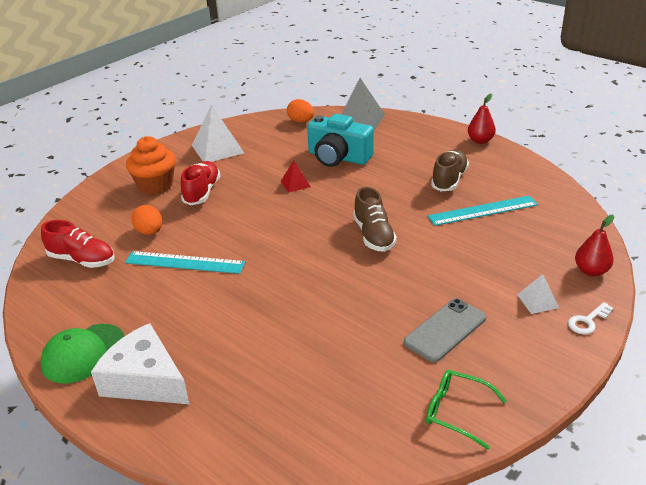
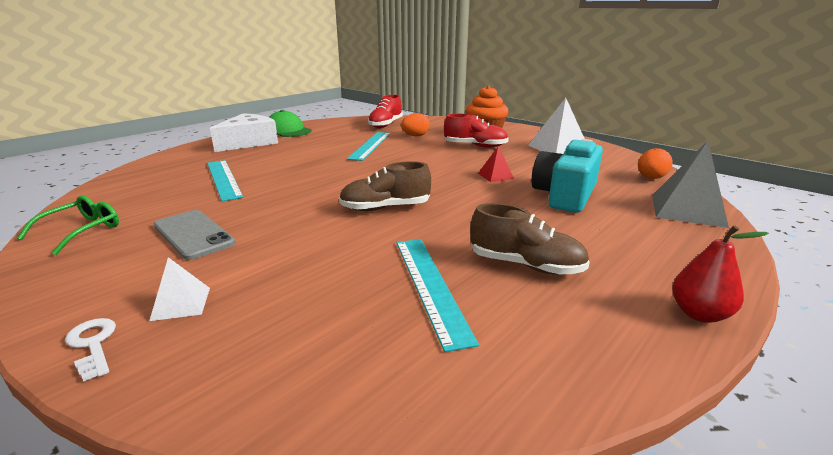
camera: 90 degrees right, 10 degrees down
red pear [575,215,614,276] -> none
none -> turquoise ruler [207,160,243,201]

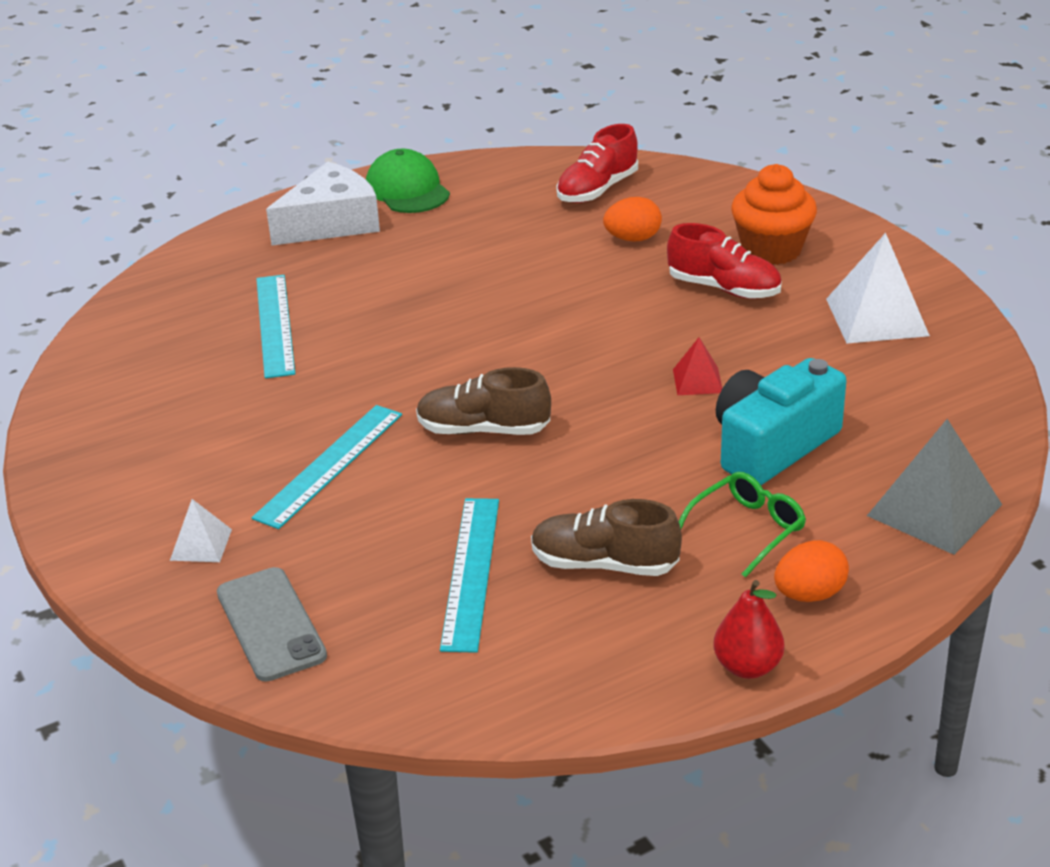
camera: 20 degrees right, 10 degrees up
green glasses [17,196,119,255] -> green glasses moved to [679,472,806,578]
white key [65,318,116,382] -> none
grey phone [154,210,236,260] -> grey phone moved to [217,567,327,682]
turquoise ruler [347,132,391,161] -> turquoise ruler moved to [252,405,402,529]
brown shoe [470,203,590,275] -> brown shoe turned 150 degrees clockwise [531,499,682,576]
orange egg [638,148,673,179] -> orange egg moved to [774,540,849,602]

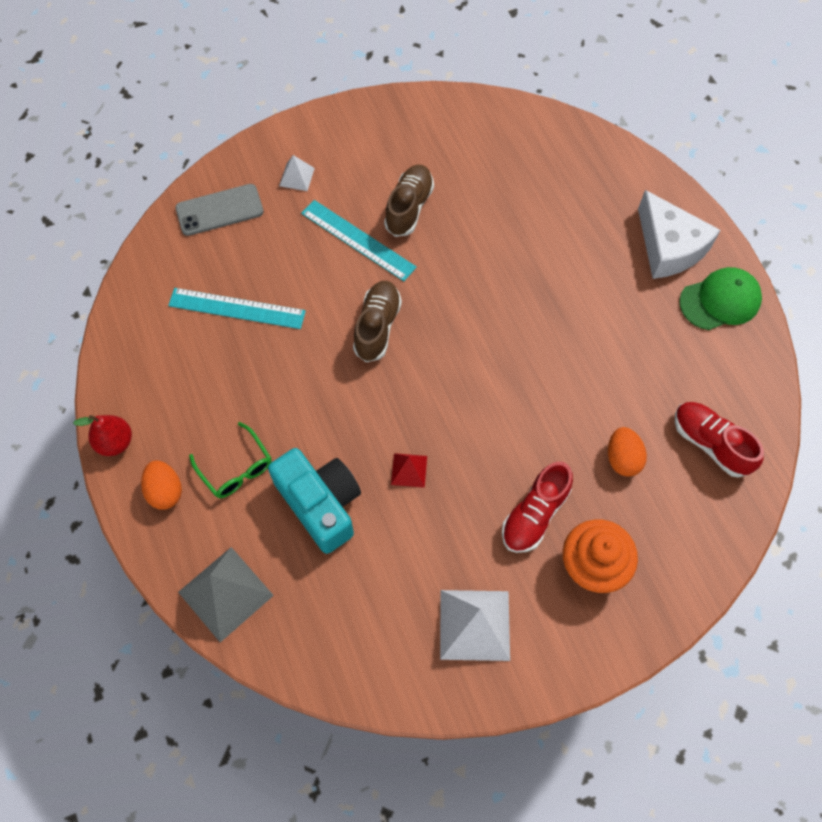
camera: 95 degrees right, 30 degrees up
turquoise ruler [256,275,295,378] -> none
brown shoe [531,499,682,576] -> brown shoe moved to [384,165,434,237]

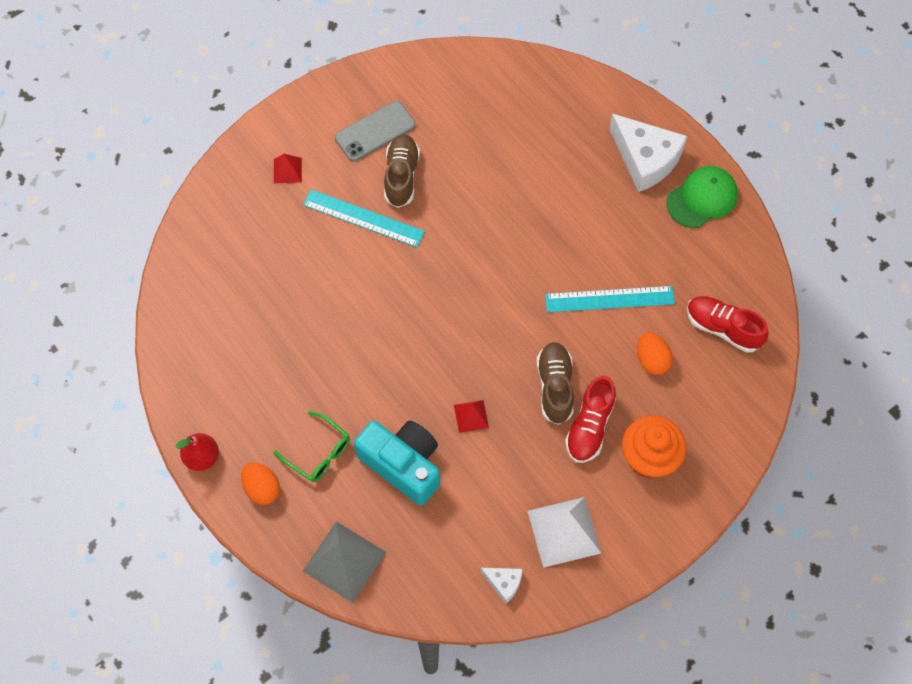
camera: 15 degrees left, 0 degrees up
turquoise ruler [168,288,306,329] -> turquoise ruler moved to [545,286,675,312]
grey phone [175,184,264,236] -> grey phone moved to [335,101,416,161]
white pyramid [279,155,315,191] -> red pyramid [274,154,302,183]
brown shoe [353,281,402,362] -> brown shoe moved to [537,342,574,425]
none -> white cheese [480,568,522,604]

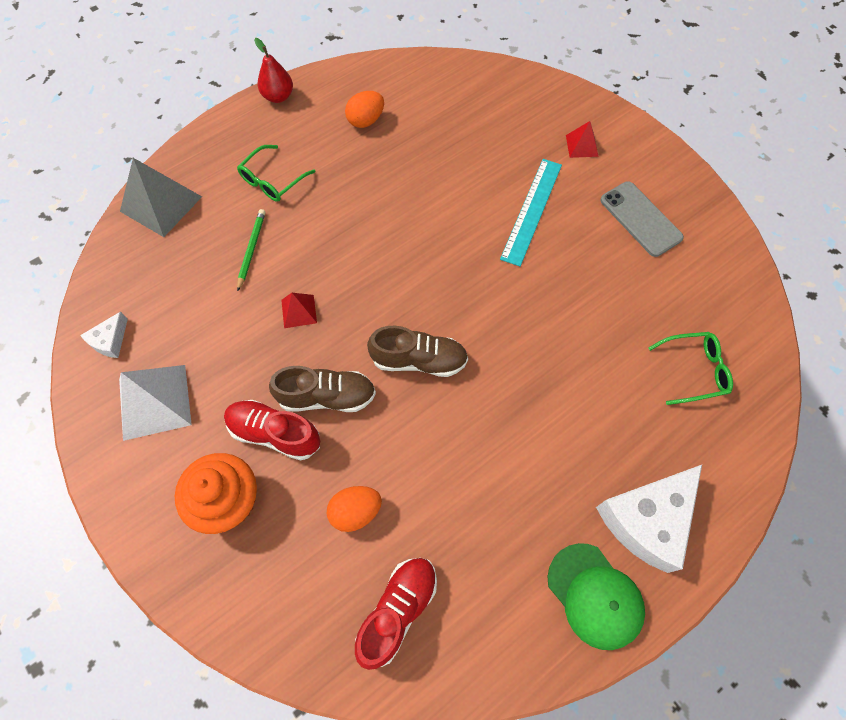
camera: 90 degrees right, 0 degrees up
orange egg [241,462,280,505] -> orange egg moved to [345,91,384,128]
turquoise camera [354,420,440,506] -> green pencil [237,209,265,291]
brown shoe [384,134,420,208] -> brown shoe moved to [367,326,468,377]
turquoise ruler [545,286,675,312] -> none
none -> green glasses [648,332,733,405]

